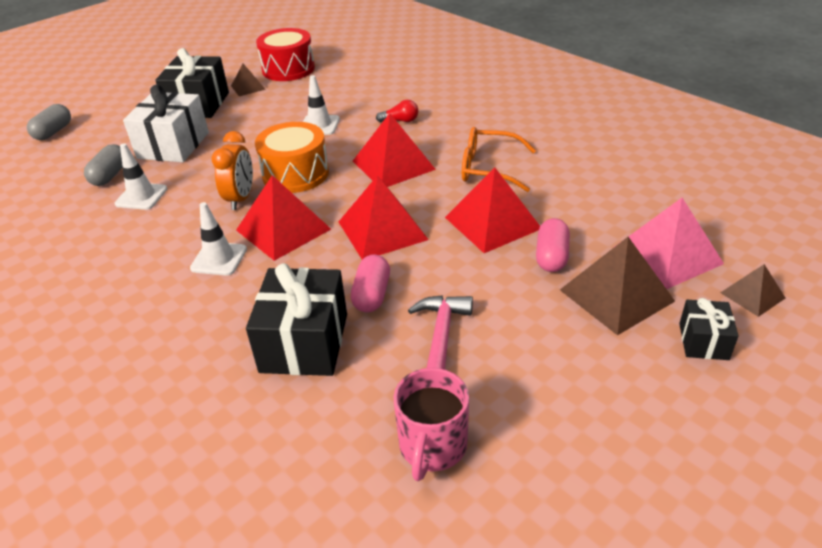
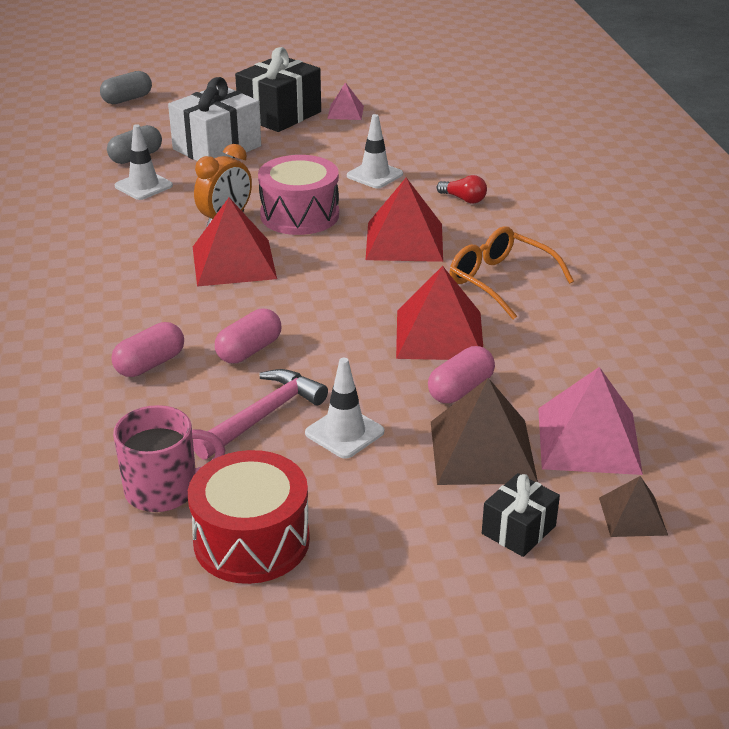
camera: 30 degrees right, 5 degrees down
white traffic cone [190,202,247,276] -> white traffic cone moved to [305,358,384,459]
brown pyramid [231,64,266,96] -> pink pyramid [327,82,364,120]
black gift [246,263,347,376] -> pink capsule [111,322,184,377]
orange drum [255,122,329,193] -> pink drum [258,155,339,235]
red drum [256,28,315,81] -> red drum moved to [188,450,310,584]
red pyramid [339,175,429,259] -> none
pink mug [393,368,469,481] -> pink mug turned 150 degrees counterclockwise [113,405,225,512]

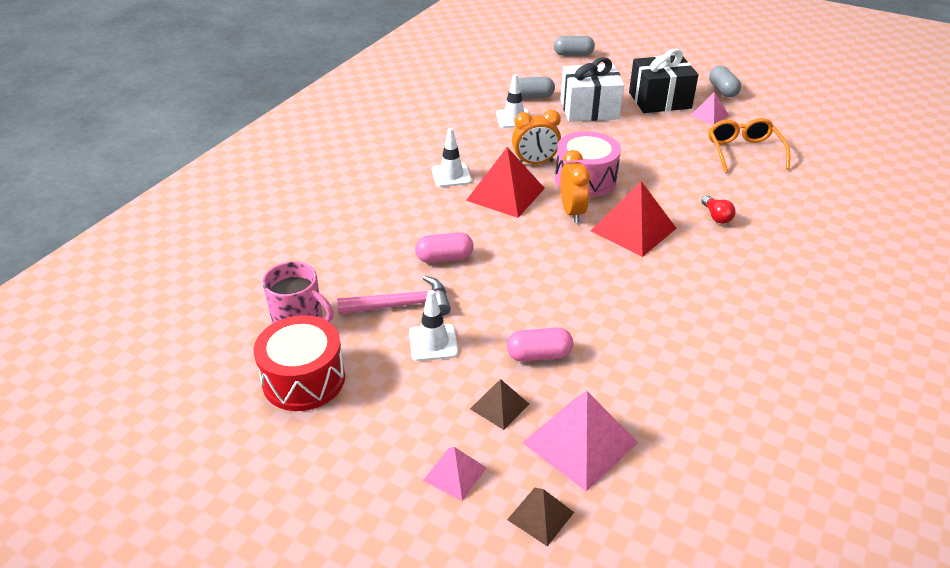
camera: 40 degrees right, 5 degrees up
pink capsule [111,322,184,377] -> none
white traffic cone [347,114,403,189] -> white traffic cone moved to [432,128,472,187]
red pyramid [396,266,483,360] -> none
brown pyramid [431,378,538,485] -> brown pyramid [470,379,529,430], size x0.54
orange glasses [450,226,574,320] -> orange glasses moved to [708,118,790,173]
black gift [482,473,560,557] -> pink pyramid [423,447,486,501]
none -> orange clock [560,150,590,223]
none -> grey capsule [709,66,741,97]

